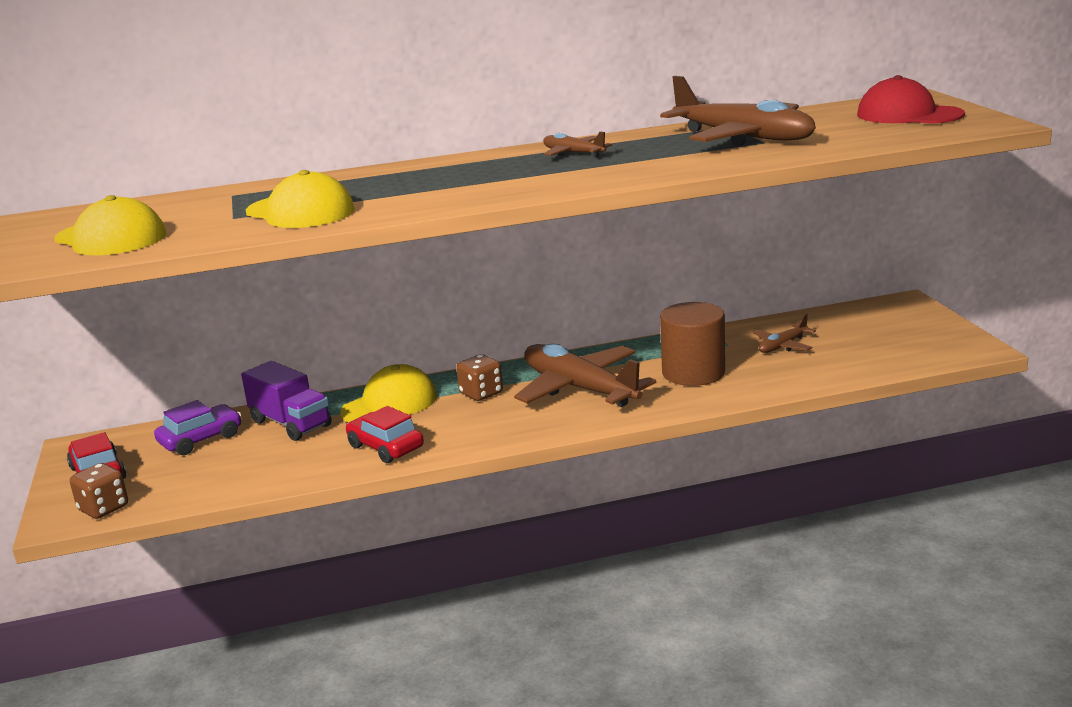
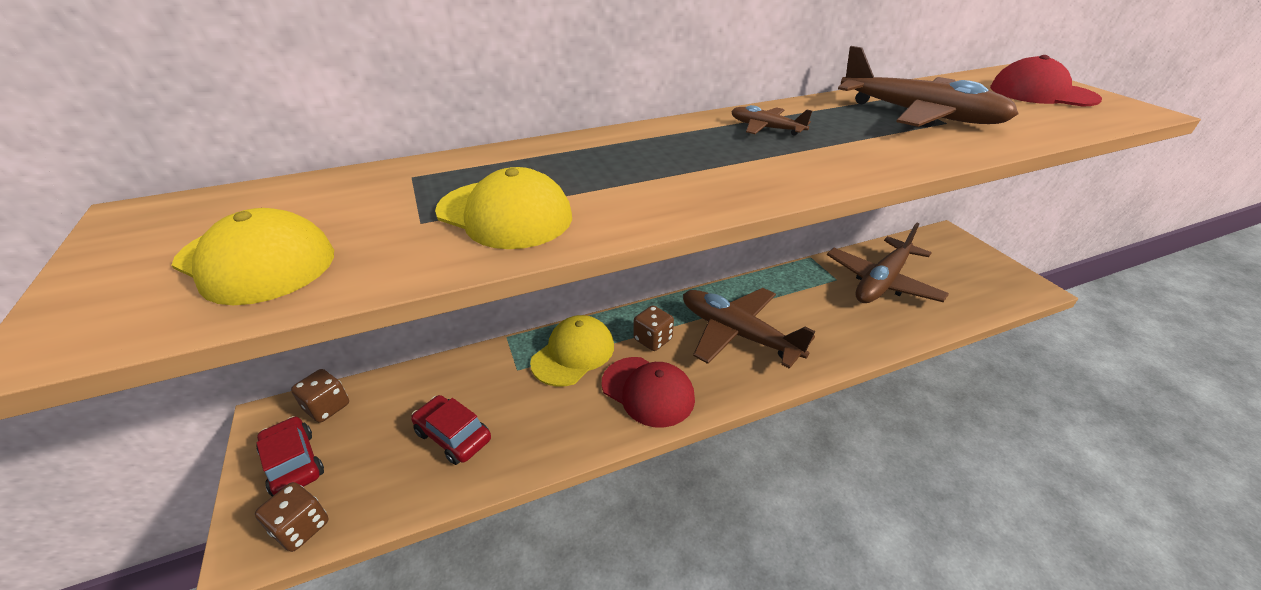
camera: 10 degrees left, 15 degrees up
purple car [154,400,241,455] -> none
purple truck [241,361,332,441] -> none
red car [346,406,424,463] -> red car moved to [411,395,491,465]
brown cylinder [660,302,725,386] -> none
brown plane [753,313,816,353] -> brown plane [827,223,949,303], size x2.12
none -> brown dice [291,369,349,423]
none -> red cap [602,357,695,427]

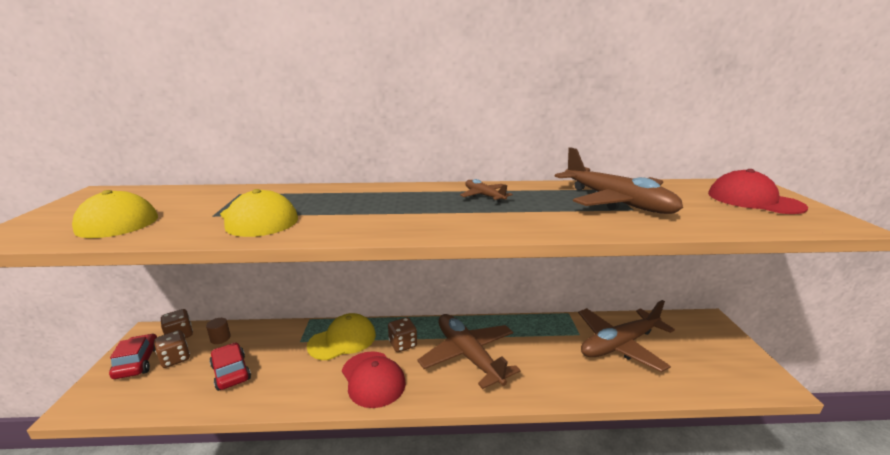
camera: 20 degrees right, 15 degrees down
brown dice [255,482,328,552] -> brown dice moved to [154,330,190,368]
none -> brown cylinder [206,318,231,344]

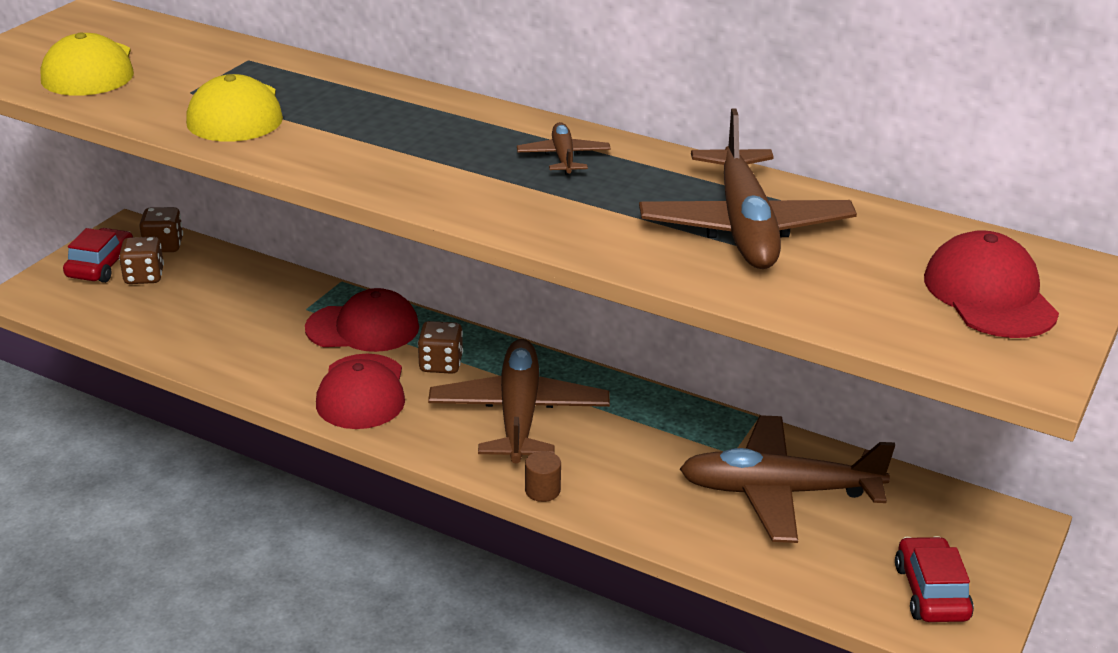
camera: 30 degrees right, 10 degrees up
brown cylinder [206,318,231,344] -> brown cylinder moved to [525,451,561,502]
red car [210,342,251,391] -> red car moved to [895,536,974,622]
yellow cap [307,313,376,360] -> red cap [305,288,419,352]

